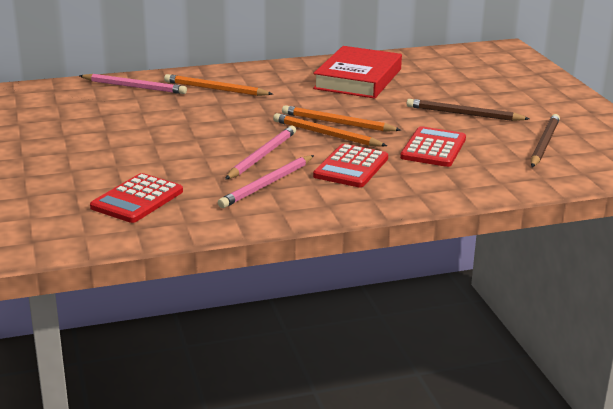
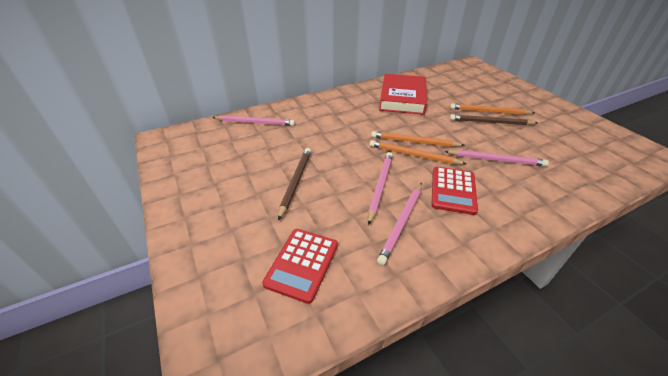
camera: 10 degrees left, 15 degrees up
orange pencil [164,74,273,96] -> orange pencil moved to [450,103,535,115]
red calculator [400,126,466,167] -> pink pencil [444,150,549,166]
brown pencil [531,114,560,167] -> brown pencil moved to [278,148,311,220]

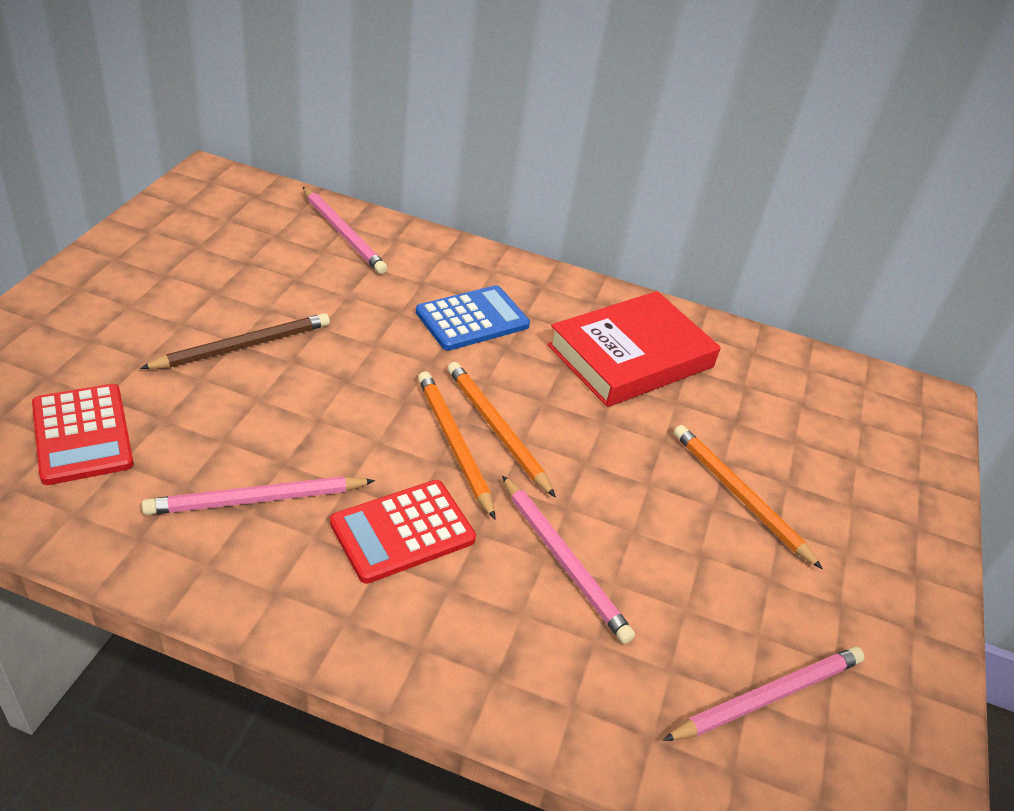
camera: 40 degrees right, 0 degrees up
red calculator [262,229,338,304] -> red calculator turned 90 degrees counterclockwise [32,384,134,485]
pink pencil [368,152,393,225] -> pink pencil moved to [663,647,864,741]
brown pencil [450,114,537,125] -> none
none -> blue calculator [416,285,530,351]

